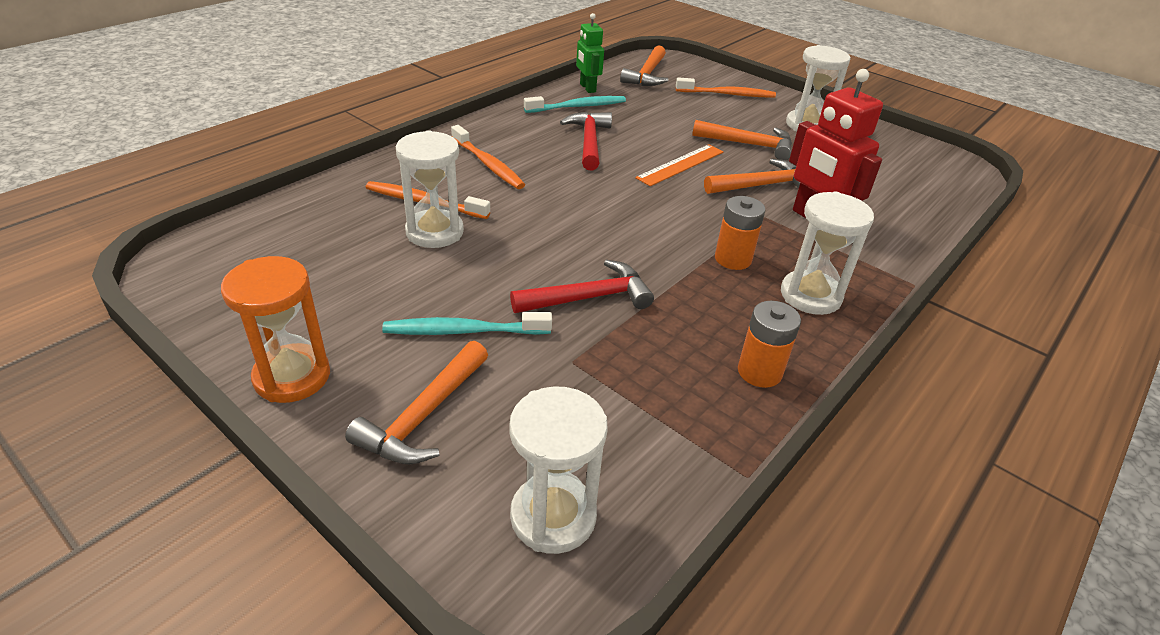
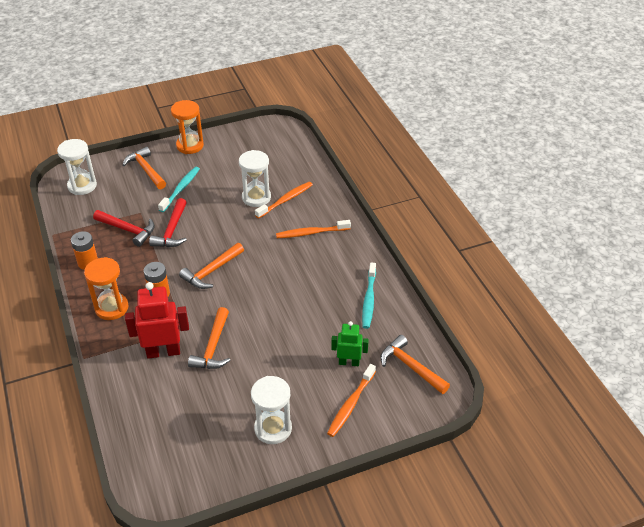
camera: 120 degrees right, 5 degrees up
red hammer [560,112,612,171] -> red hammer moved to [93,210,155,247]
green robot [576,13,604,93] -> green robot moved to [331,321,369,366]
orange ruler [635,144,723,186] -> none
orange hammer [692,120,792,160] -> orange hammer moved to [179,243,244,289]
white hourglass [781,192,874,315] -> orange hourglass [84,257,129,320]

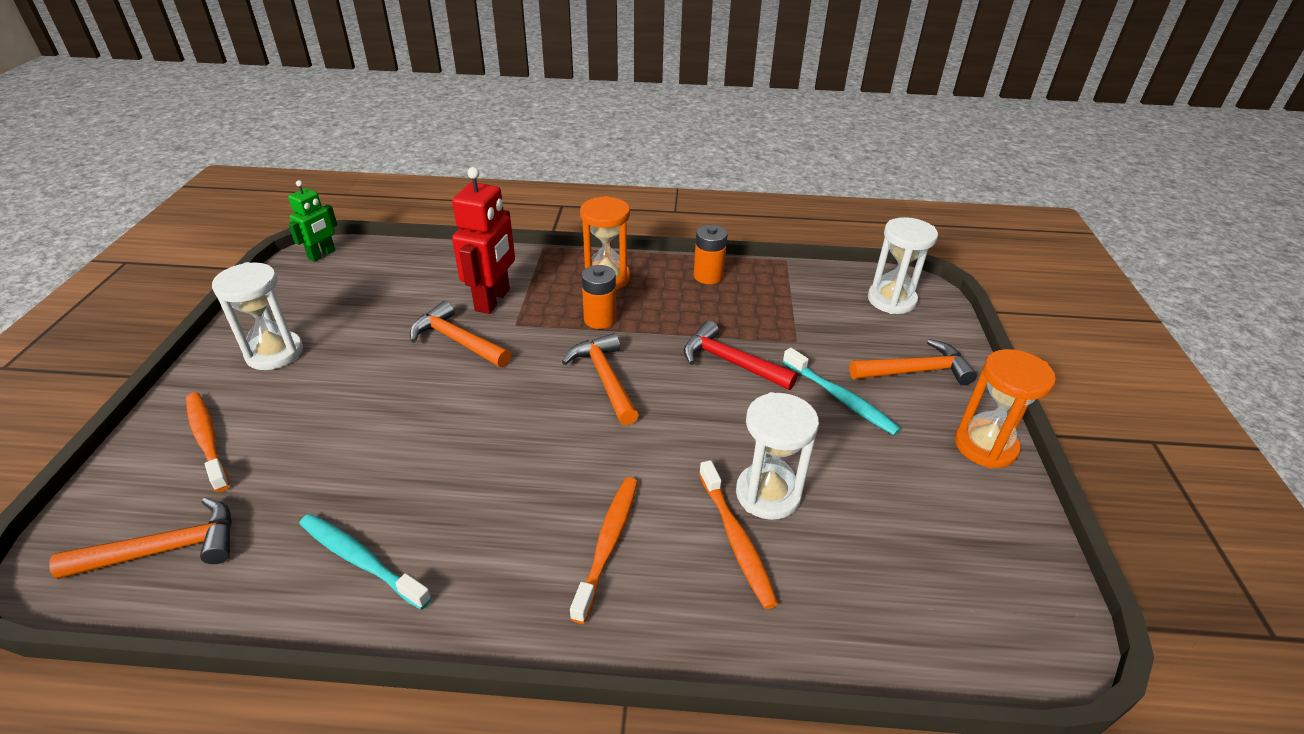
camera: 115 degrees right, 5 degrees down
red hammer [93,210,155,247] -> none
green robot [331,321,369,366] -> green robot moved to [288,180,337,262]

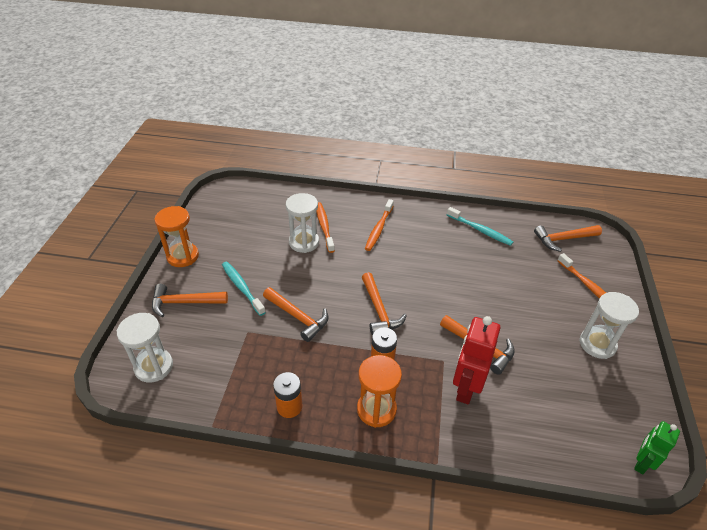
camera: 175 degrees left, 5 degrees up
red hammer [683,321,798,390] -> orange hammer [263,287,328,342]

